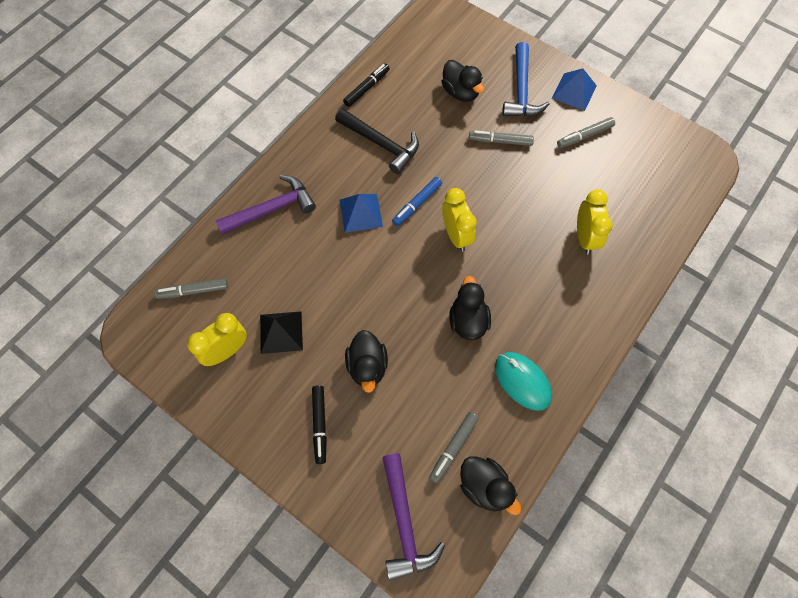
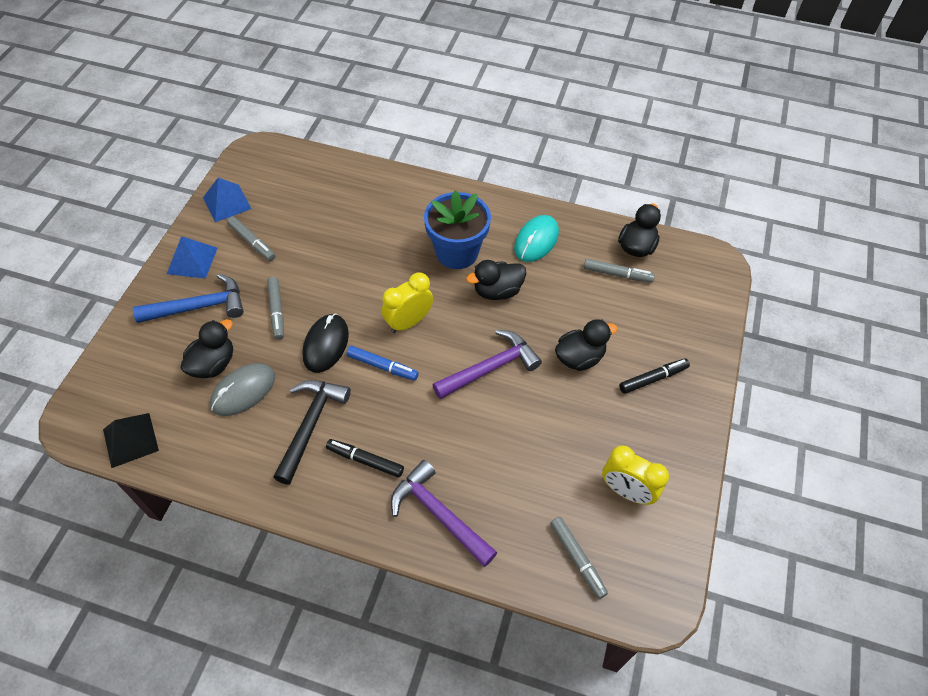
camera: 110 degrees left, 10 degrees down
black pyramid [260,311,303,354] -> black pyramid moved to [103,413,159,468]
blue pyramid [340,194,383,233] -> blue pyramid moved to [203,178,251,222]
black marker [343,64,390,107] -> black marker moved to [326,439,404,478]
purple hammer [382,453,445,581] -> purple hammer moved to [433,330,542,399]
yellow clock [577,189,613,254] -> none
none -> grey mouse [210,363,275,416]
none -> black mouse [302,313,349,373]
none -> blue flower pot [424,190,491,269]

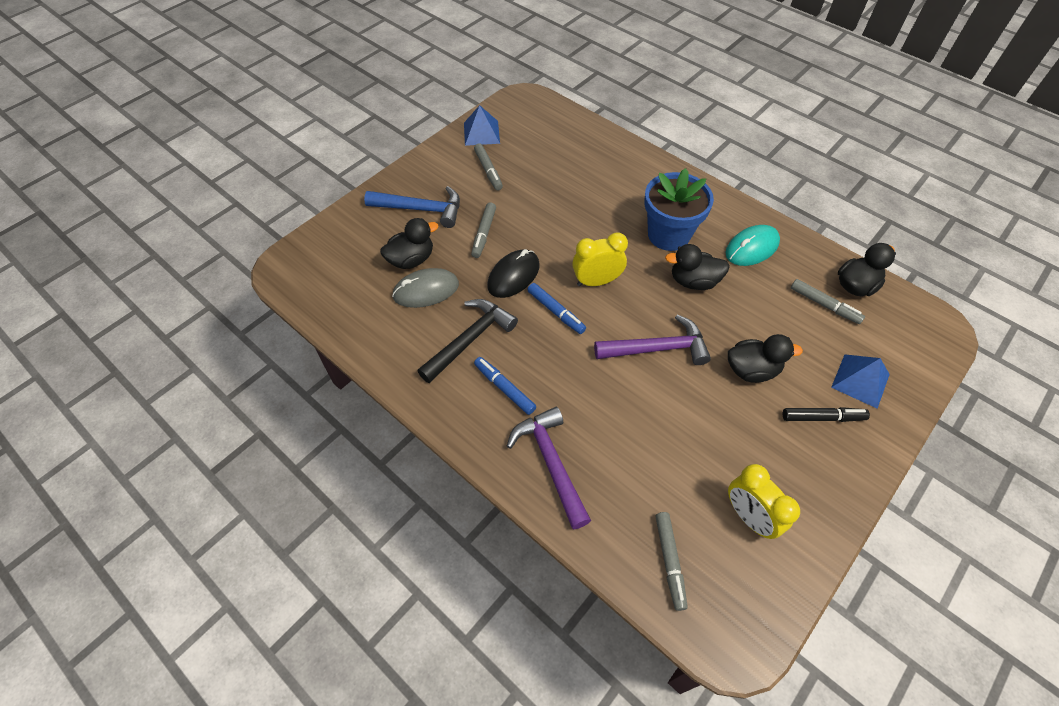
camera: 25 degrees right, 0 degrees up
black pyramid [103,413,159,468] -> none
blue pyramid [167,236,218,279] -> blue pyramid moved to [831,354,890,409]
black marker [326,439,404,478] -> blue marker [474,357,536,415]

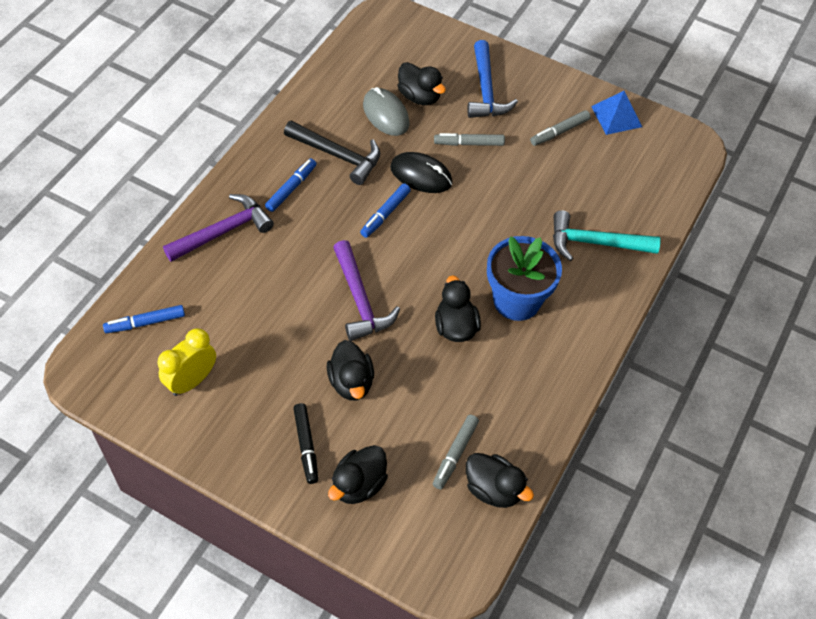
camera: 75 degrees right, 0 degrees up
yellow clock [572,232,628,286] -> none
grey marker [655,512,688,611] -> blue marker [103,305,185,333]
turquoise mouse [725,225,780,266] -> none
blue pyramid [831,354,890,409] -> black duck [328,445,388,504]
none -> turquoise hammer [553,210,661,261]

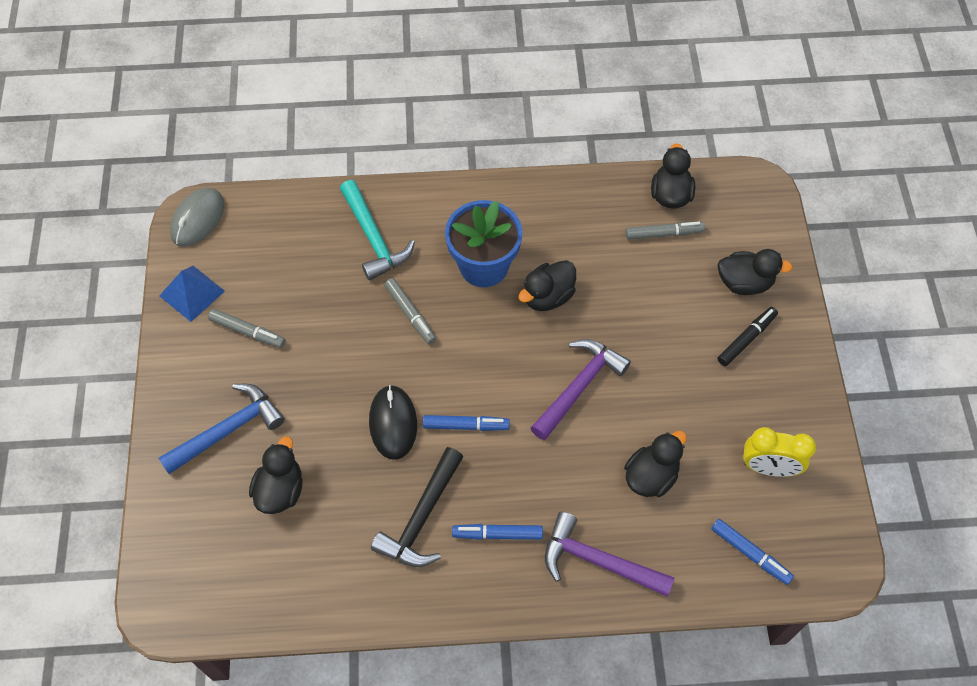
camera: 120 degrees left, 5 degrees up
black hammer [284,121,380,185] -> black hammer turned 150 degrees counterclockwise [371,447,463,567]
black duck [327,340,374,400] -> black duck moved to [624,431,687,497]
grey mouse [363,87,410,136] -> grey mouse moved to [170,188,224,247]
grey marker [434,133,505,146] -> grey marker moved to [384,278,436,344]

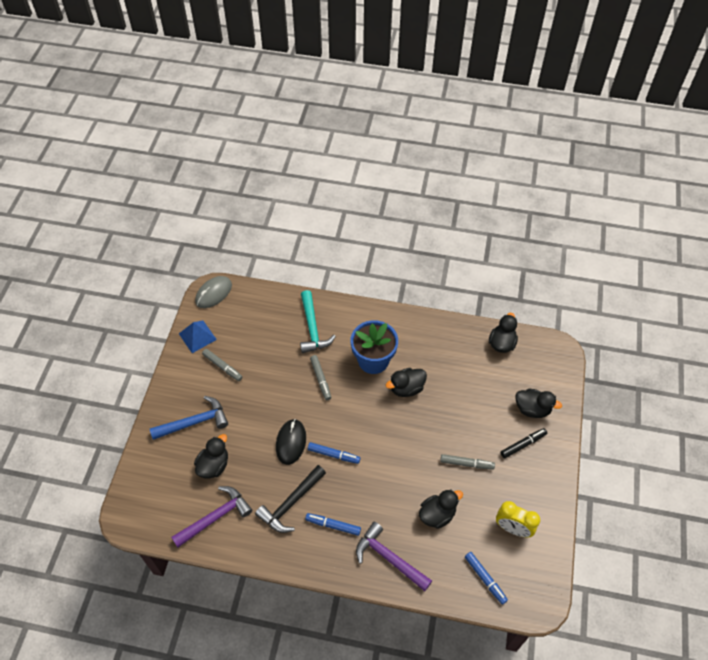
camera: 15 degrees right, 5 degrees down
purple hammer [531,339,631,440] -> purple hammer moved to [171,486,252,547]
grey marker [625,222,705,240] -> grey marker moved to [440,454,495,470]

